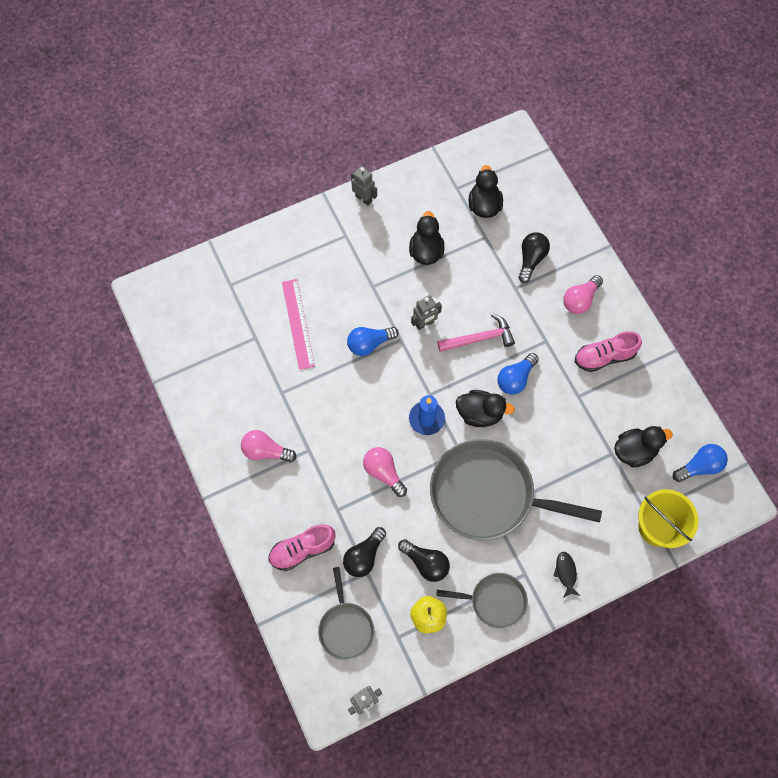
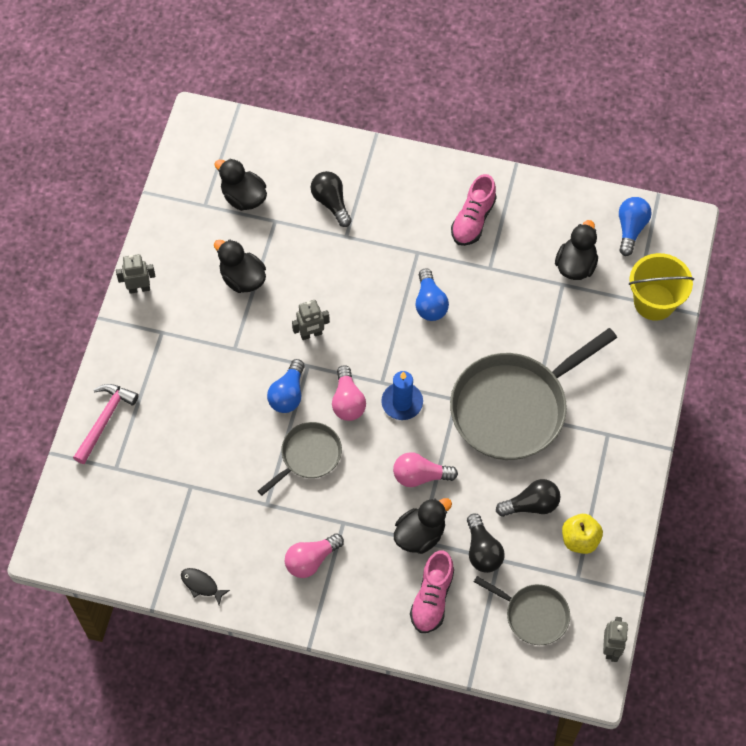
camera: 50 degrees left, 5 degrees down
pink ruler [282,279,315,370] -> none
grey robot [411,295,442,330] -> grey robot turned 60 degrees clockwise [292,300,330,340]
grey pan [436,573,528,629] -> grey pan moved to [258,422,342,496]
pink hammer [437,313,515,352] -> pink hammer moved to [73,384,139,464]
black duck [456,390,515,427] -> black duck moved to [394,498,452,554]
black fish [553,552,580,598] -> black fish moved to [181,568,230,605]
pink light bulb [563,275,603,314] -> pink light bulb moved to [332,365,366,421]

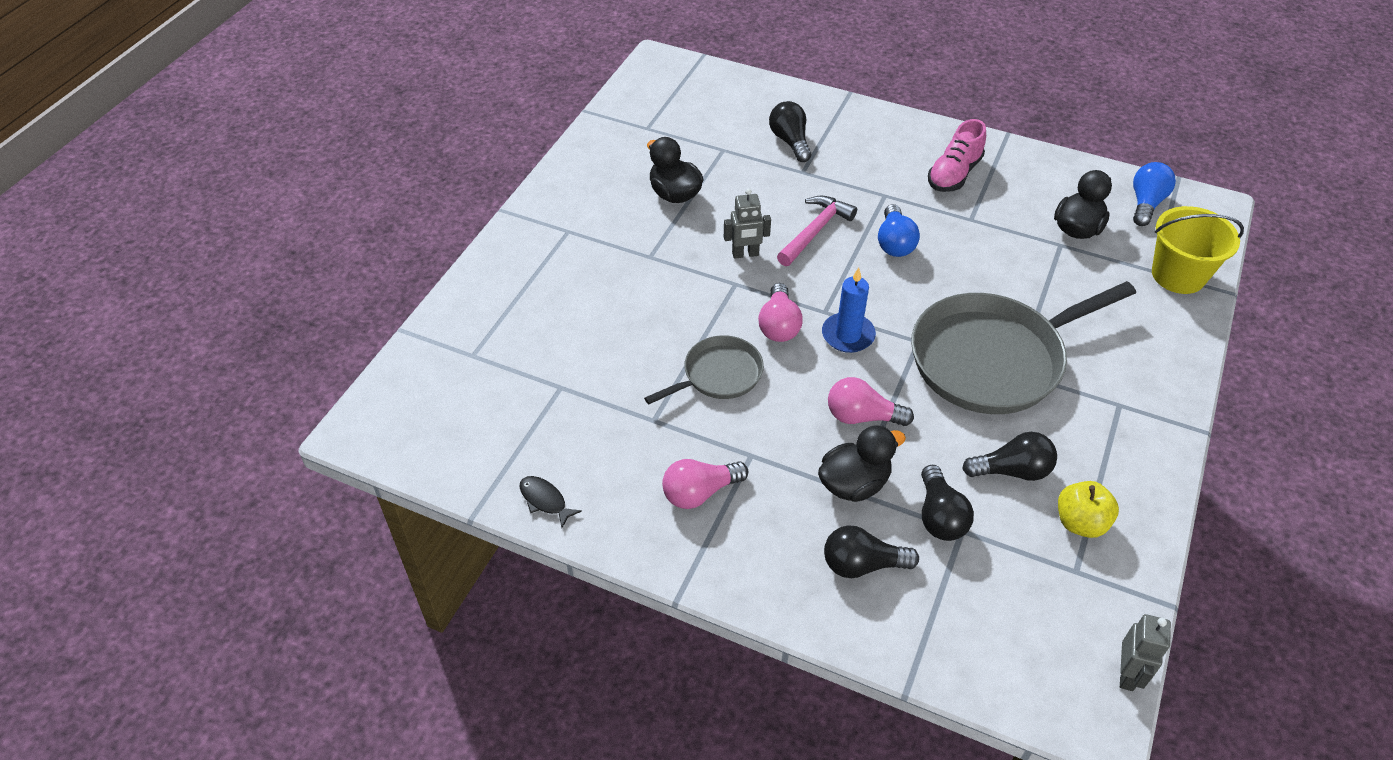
camera: 10 degrees right, 15 degrees down
pink hammer [73,384,139,464] -> pink hammer moved to [777,196,857,266]
grey robot [116,254,155,294] -> none
black duck [214,159,267,211] -> none
blue light bulb [267,359,305,413] -> none
pink shoe [410,550,454,633] -> black light bulb [824,526,919,578]
grey pan [474,576,570,645] -> none

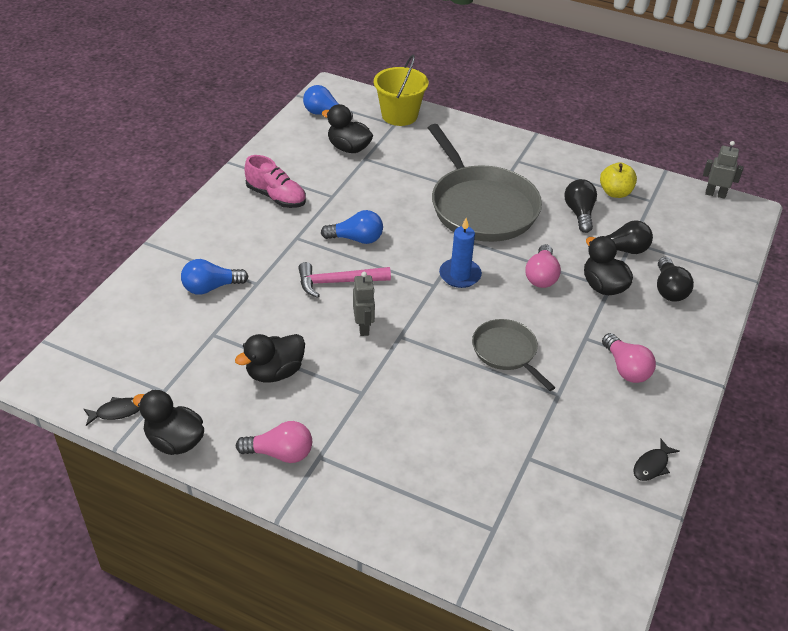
camera: 90 degrees left, 5 degrees down
pink light bulb [758,283,803,342] -> pink light bulb moved to [236,421,312,463]
black light bulb [769,101,811,162] -> blue light bulb [181,259,249,295]
pink hammer [777,196,857,266] -> pink hammer turned 45 degrees counterclockwise [298,262,391,298]
none -> black fish [84,397,140,426]
none -> black duck [133,390,204,455]

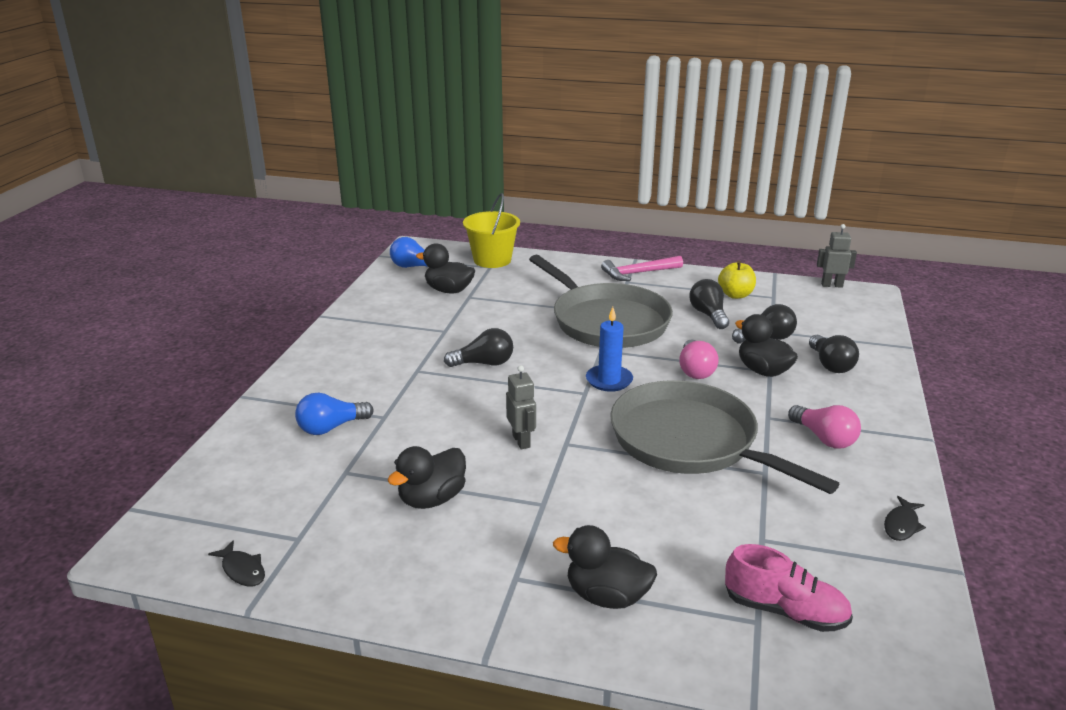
camera: 10 degrees left, 15 degrees down
black fish [84,397,140,426] -> black fish turned 75 degrees clockwise [208,540,265,586]
black duck [133,390,204,455] -> black duck moved to [553,525,657,609]
pink light bulb [236,421,312,463] -> none
pink shoe [244,155,306,208] -> pink shoe moved to [725,544,853,632]
pink hammer [298,262,391,298] -> pink hammer moved to [601,256,683,281]
blue light bulb [321,210,383,244] -> black light bulb [444,328,513,367]
grey pan [472,319,555,391] -> grey pan [610,380,839,494], size x1.93

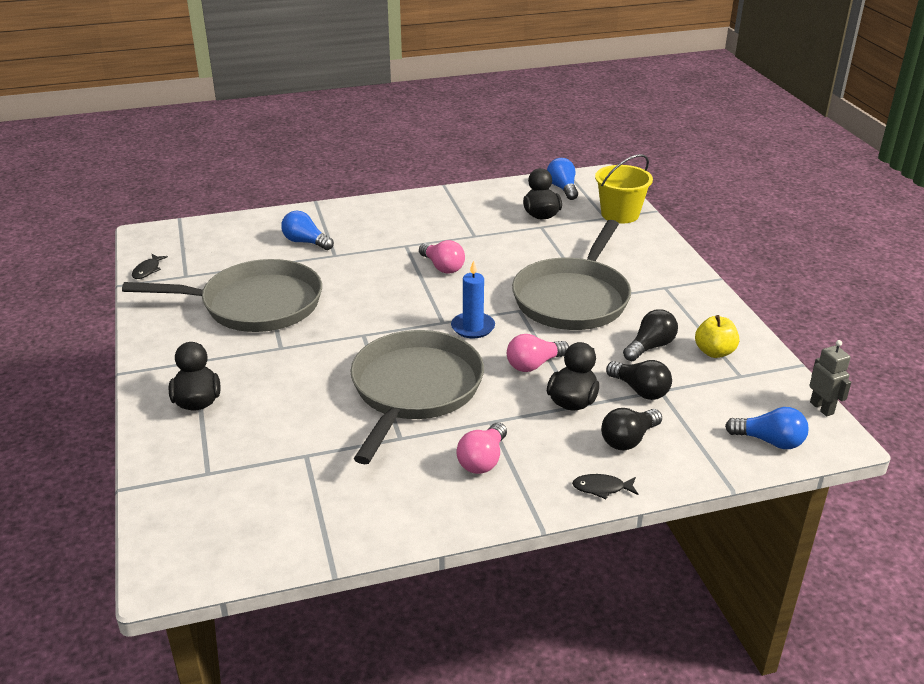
camera: 60 degrees right, 5 degrees up
black duck [387,446,466,509] -> grey pan [122,259,322,332]
black light bulb [444,328,513,367] -> pink light bulb [419,240,465,274]
grey robot [506,365,536,449] -> none
pink hammer [601,256,683,281] -> none
pink shoe [725,544,853,632] -> none
black fish [884,496,926,541] -> black fish moved to [572,474,638,499]
none -> blue light bulb [725,407,809,449]

